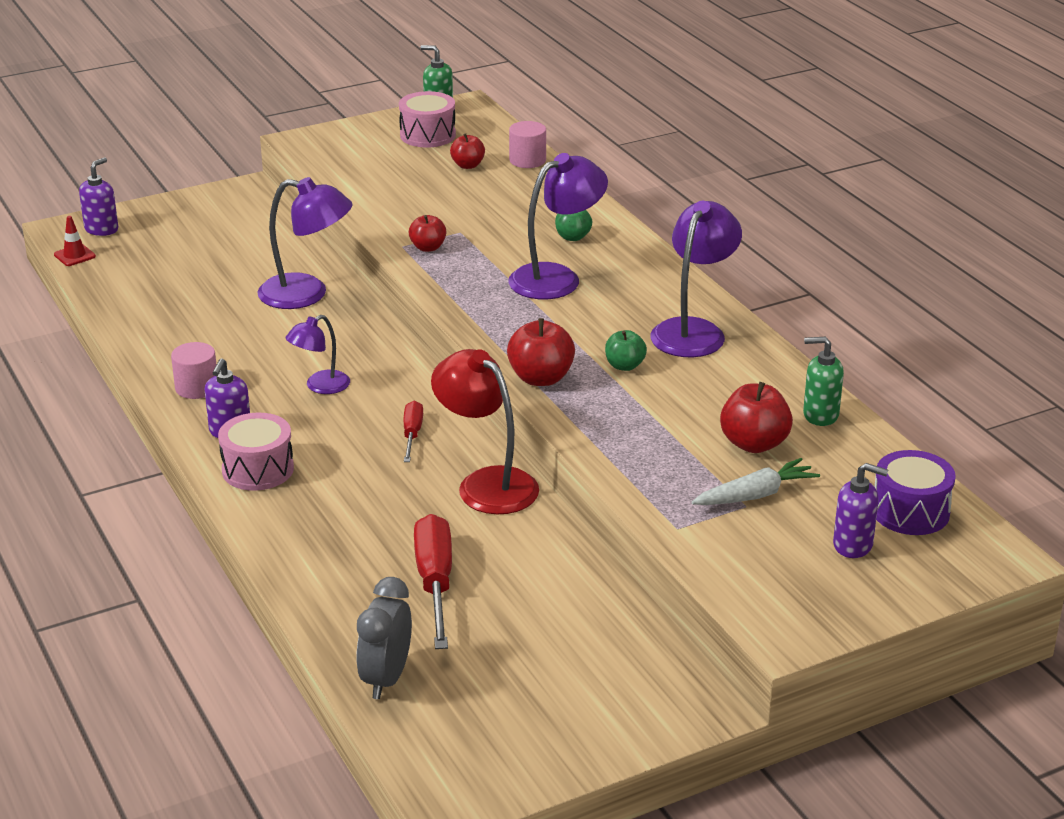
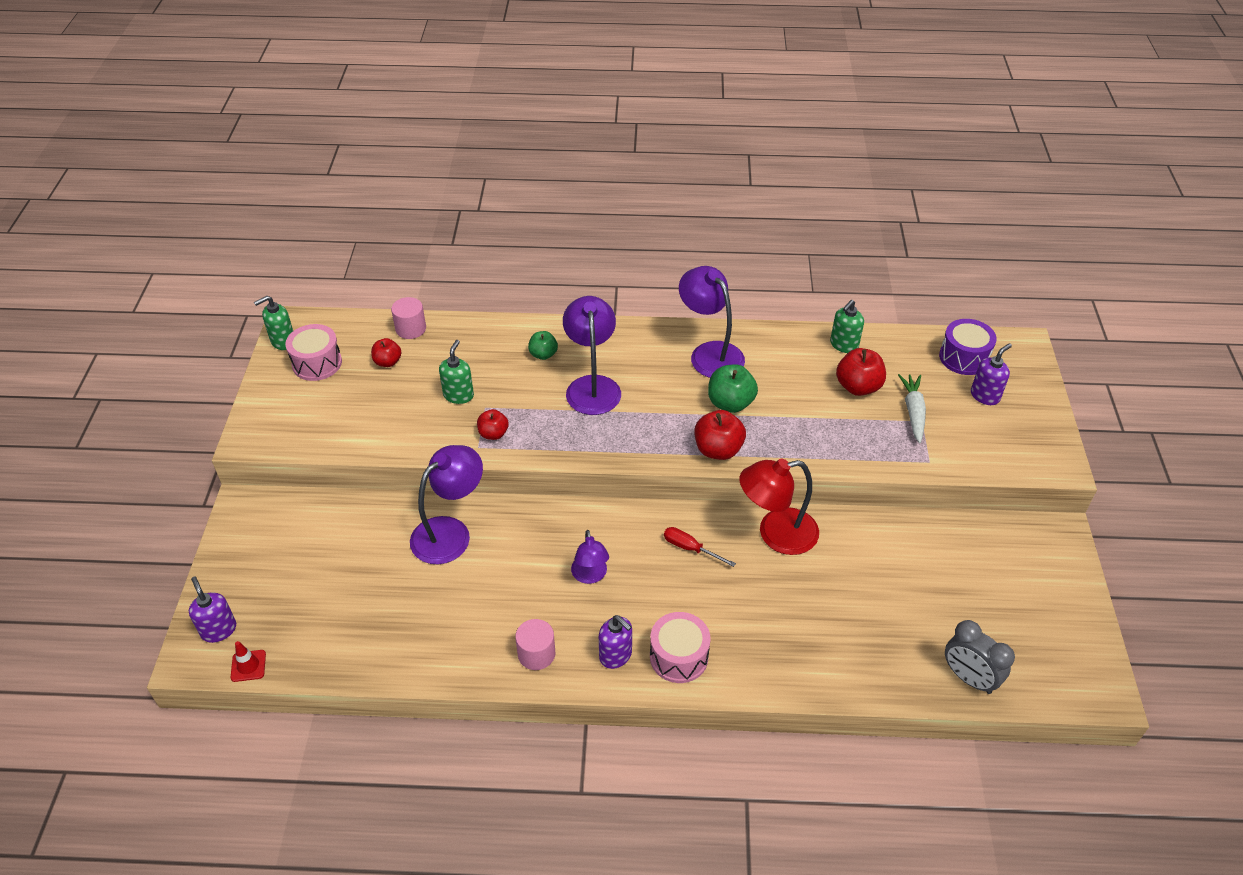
camera: 60 degrees left, 15 degrees up
red screwdriver [414,514,452,649] -> none
green apple [605,330,647,371] -> green apple [708,364,758,413], size x1.60
none -> green soap dispenser [439,340,474,404]

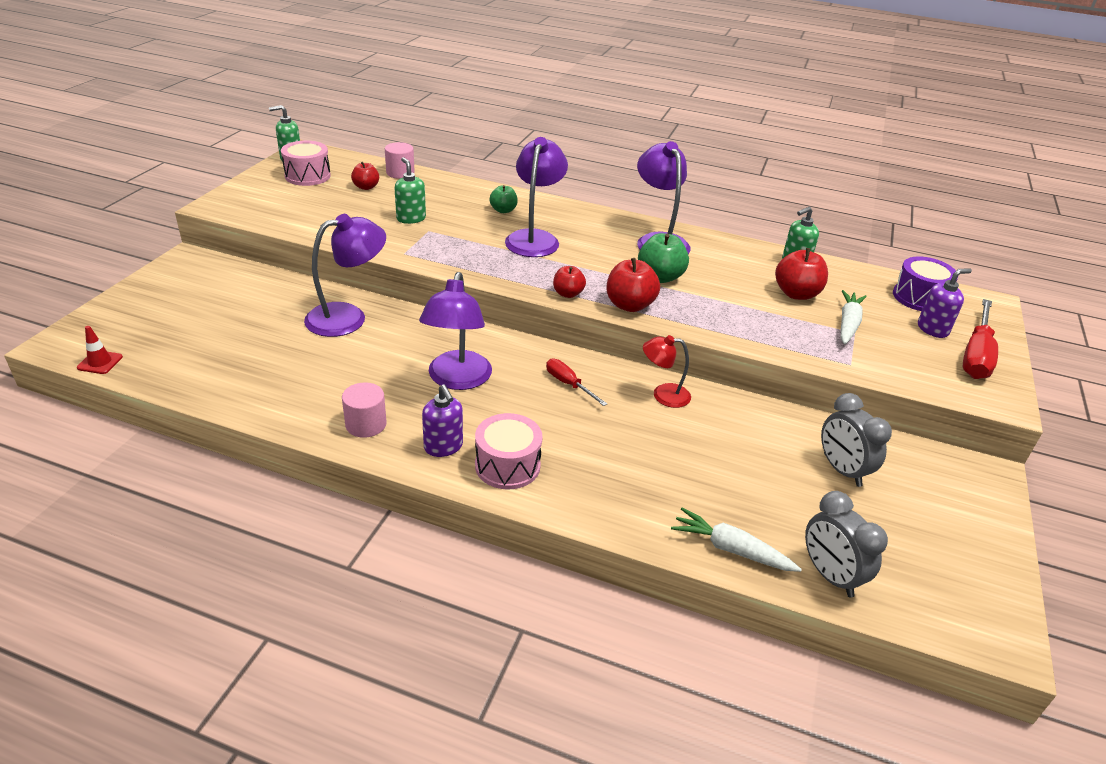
camera: 15 degrees right, 10 degrees down
purple soap dispenser [189,577,236,643] -> none
green soap dispenser [439,340,474,404] -> green soap dispenser turned 60 degrees counterclockwise [394,157,426,224]
red apple [477,409,509,440] -> red apple moved to [553,266,586,298]
purple lamp [571,530,609,584] -> purple lamp [419,272,492,390], size x1.70
red lamp [740,459,819,555] -> red lamp [643,335,691,408], size x0.59
none -> white carrot [671,508,802,572]
none -> grey clock [821,393,892,487]
none -> red screwdriver [963,299,998,379]

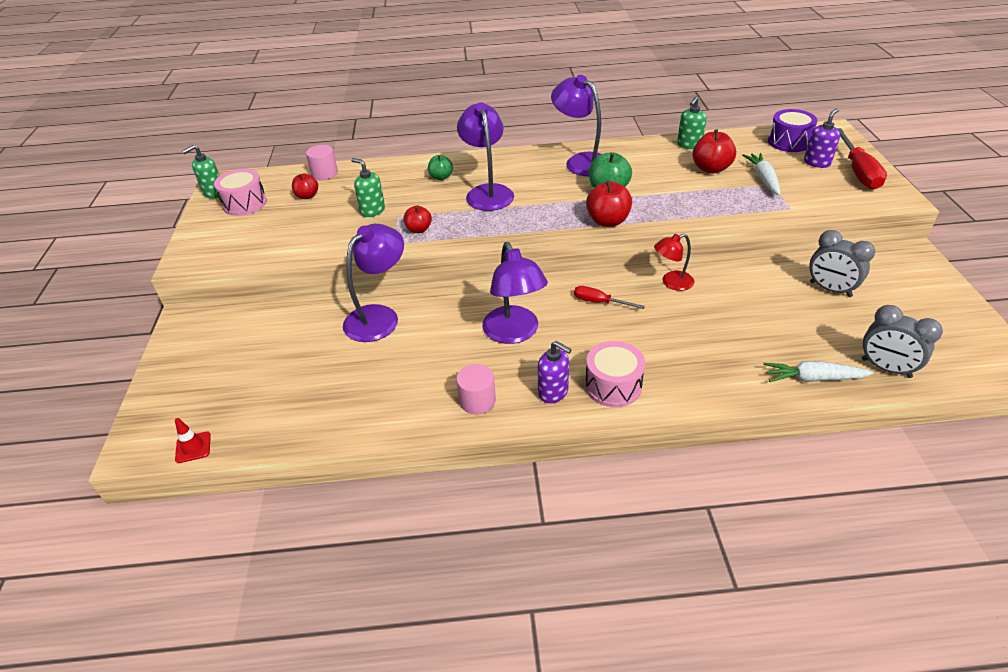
camera: 20 degrees left, 5 degrees up
red apple [553,266,586,298] -> red apple moved to [403,206,432,233]

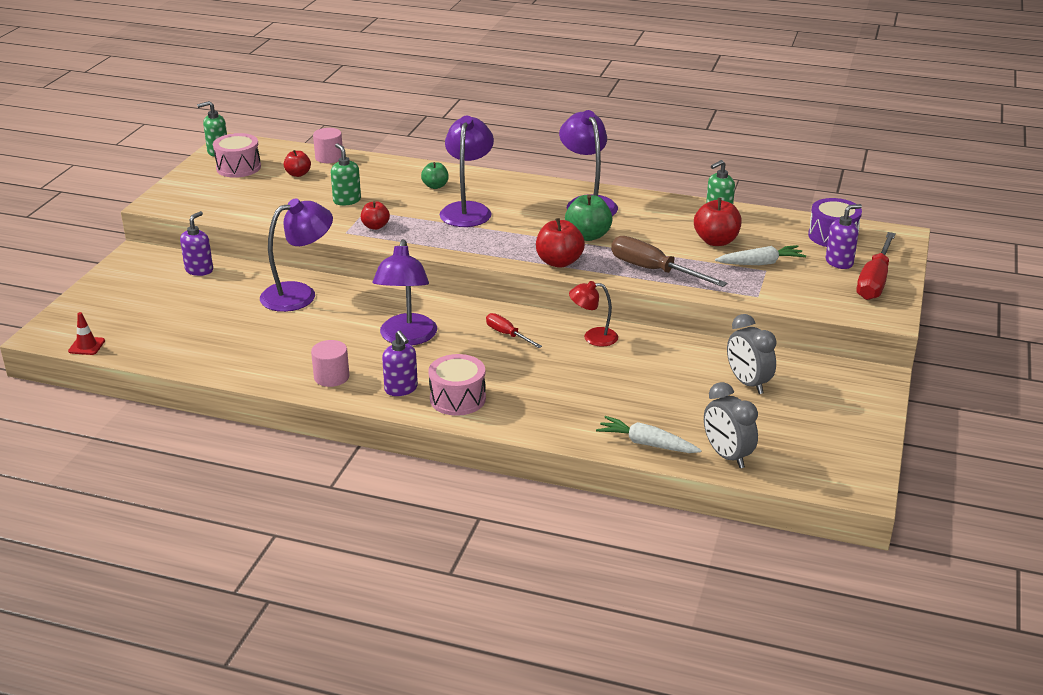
camera: 20 degrees right, 10 degrees down
white carrot [742,153,780,195] -> white carrot turned 60 degrees clockwise [715,245,806,265]
none -> purple soap dispenser [180,211,213,276]
none -> brown screwdriver [611,236,727,287]

